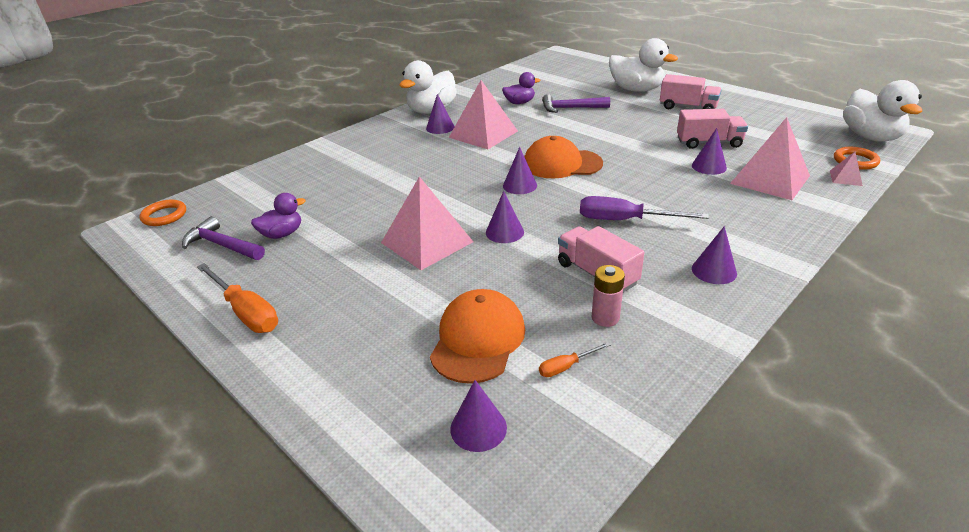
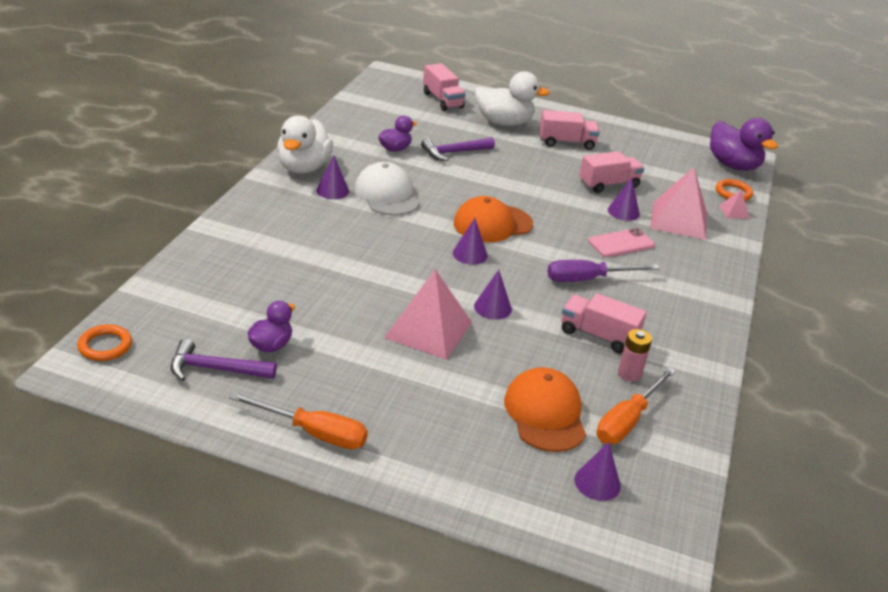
camera: 30 degrees left, 0 degrees up
pink pyramid [449,80,518,149] -> white cap [355,162,420,216]
orange screwdriver [539,342,611,377] -> orange screwdriver [596,367,676,444], size x2.03
purple cone [692,226,737,284] -> none
white duck [843,80,922,142] -> purple duck [710,118,778,171]
none -> pink truck [423,64,466,111]
none -> pink phone [588,228,655,257]

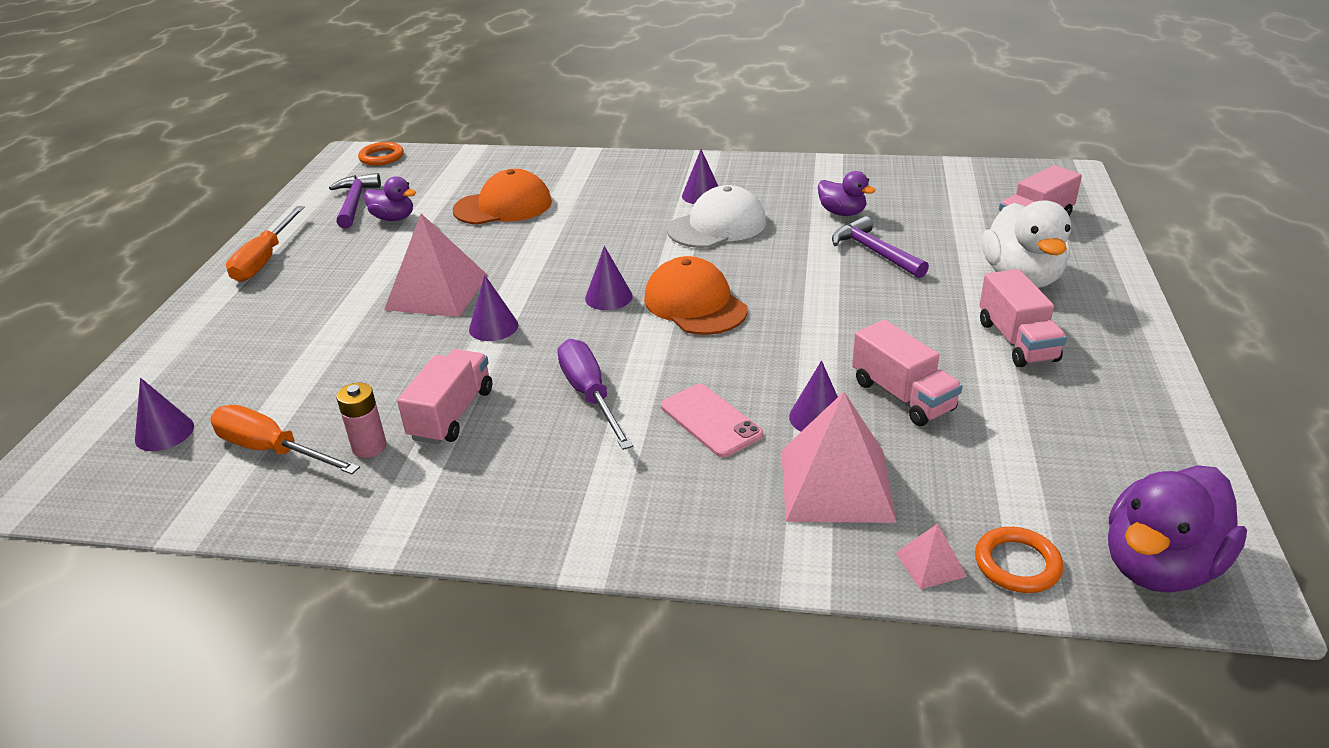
camera: 85 degrees right, 0 degrees up
white duck [277,116,333,174] -> none
orange cap [504,367,586,452] -> orange cap moved to [453,169,552,225]

